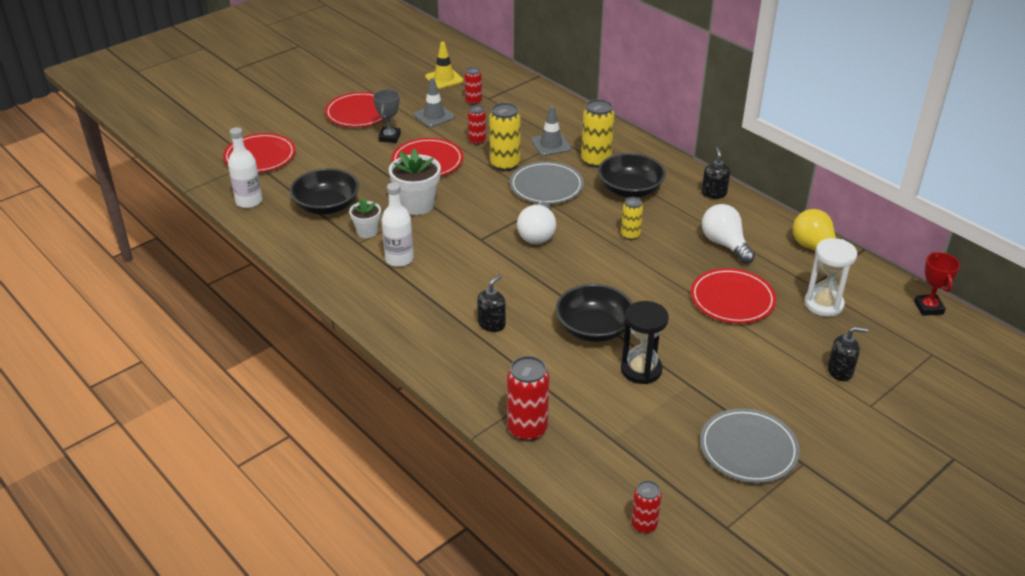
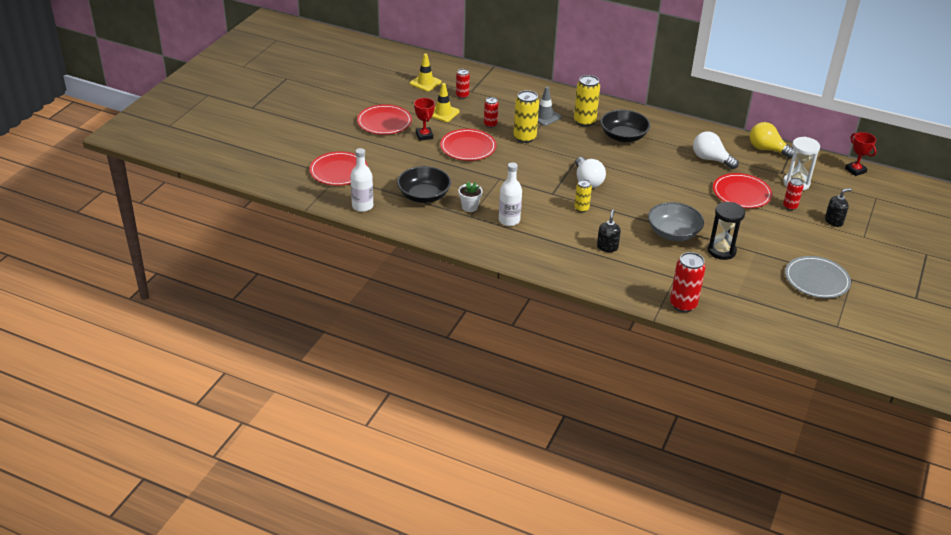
camera: 25 degrees left, 0 degrees up
grey trophy [373,89,401,143] -> red trophy [414,98,435,141]
white flower pot [389,148,441,215] -> none
grey traffic cone [414,78,455,127] -> yellow traffic cone [432,83,460,122]
grey plate [510,161,584,204] -> none
black bowl [556,284,633,342] -> grey bowl [648,202,704,241]
yellow can [621,197,643,240] -> yellow can moved to [574,179,592,212]
red can [631,480,662,534] -> red can moved to [783,178,804,210]
black soap dispenser [702,147,730,199] -> none

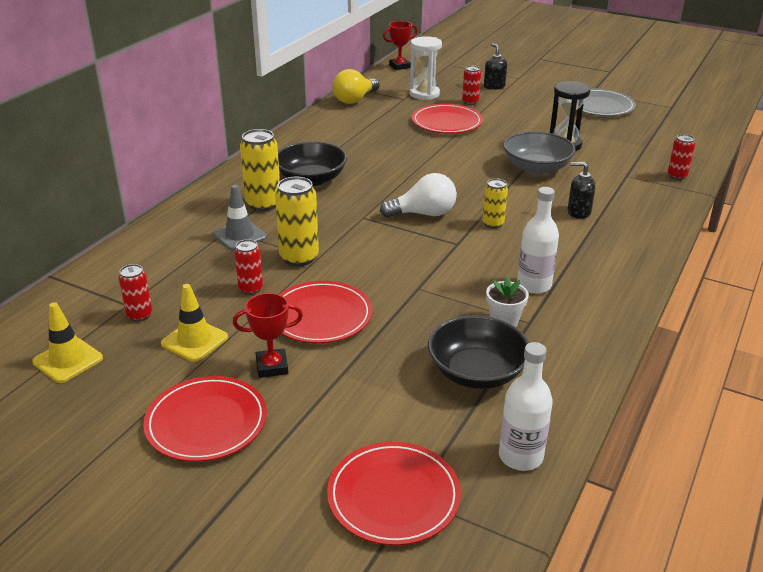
camera: 85 degrees left, 5 degrees down
red can [670,252,706,312] -> red can [668,134,695,180], size x0.60
white light bulb [693,131,739,169] -> none

